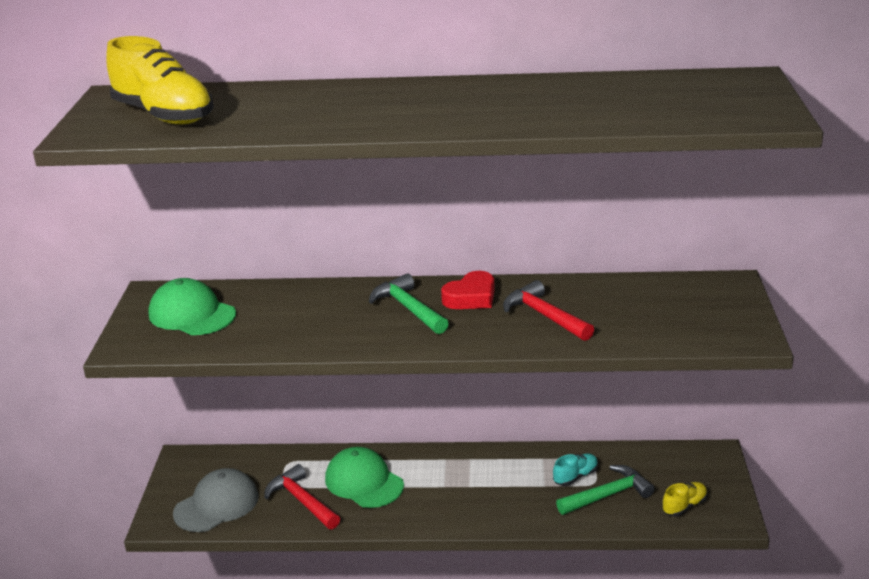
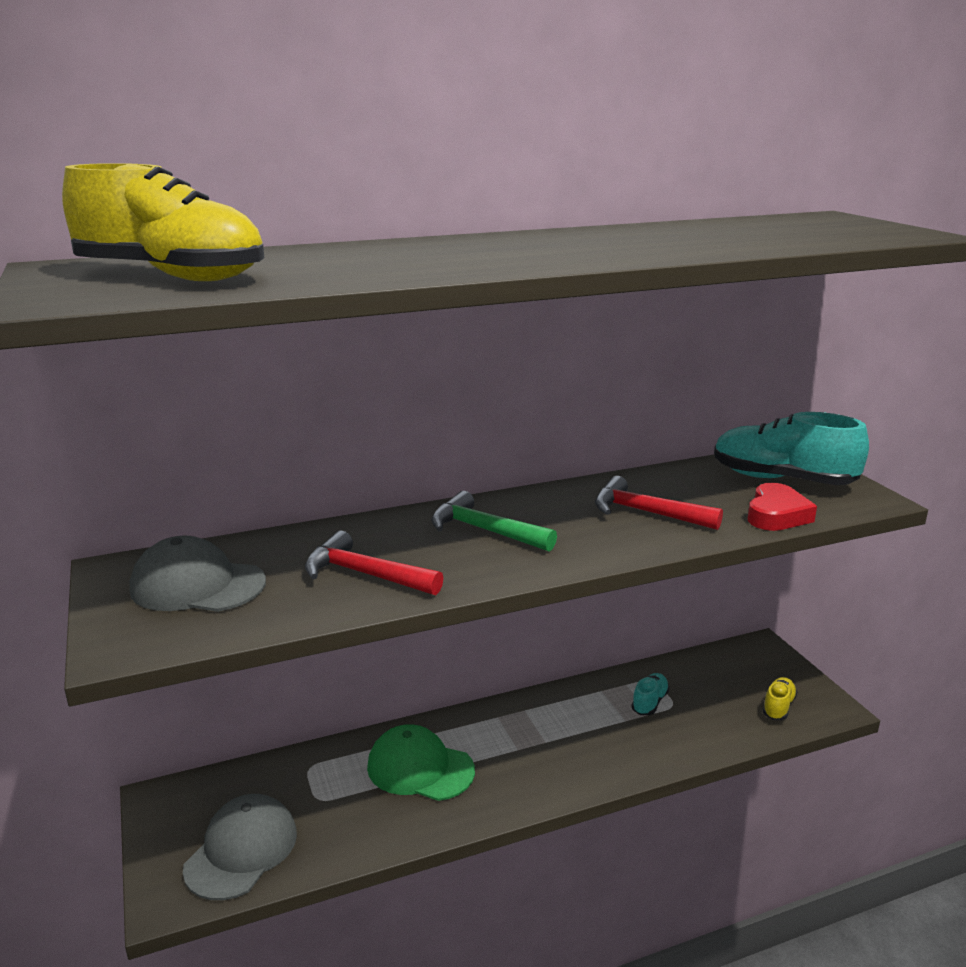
camera: 25 degrees left, 5 degrees down
green cap [148,278,236,335] -> grey cap [129,536,266,612]
red hammer [264,464,340,529] -> red hammer moved to [305,531,443,595]
red heart [441,271,495,309] -> red heart moved to [748,483,817,531]
green hammer [556,465,654,515] -> none
none -> turquoise shoe [714,412,869,485]

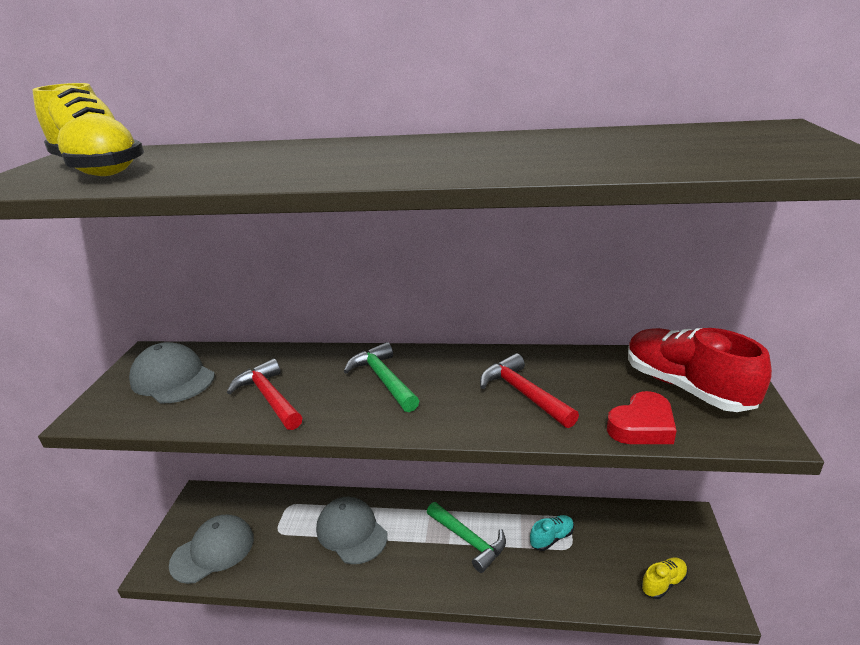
camera: 30 degrees right, 5 degrees up
green cap [367,724,475,801] -> grey cap [316,497,388,564]
turquoise shoe [714,412,869,485] -> red shoe [628,328,772,412]
none -> green hammer [427,502,506,573]

